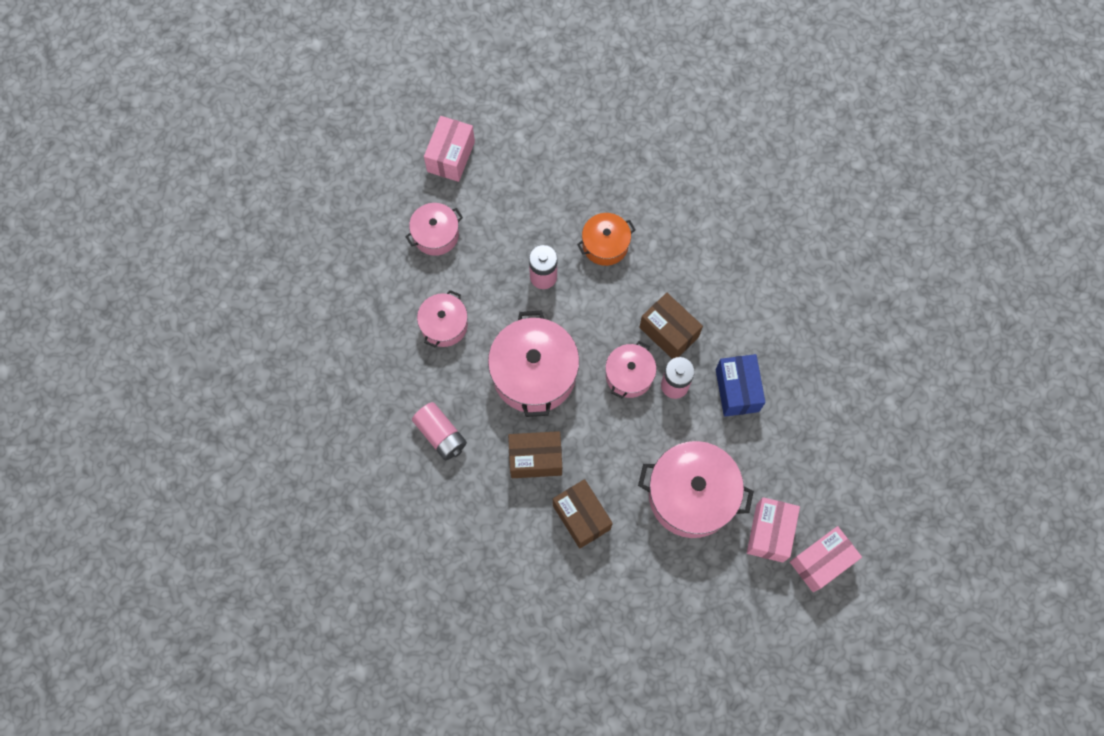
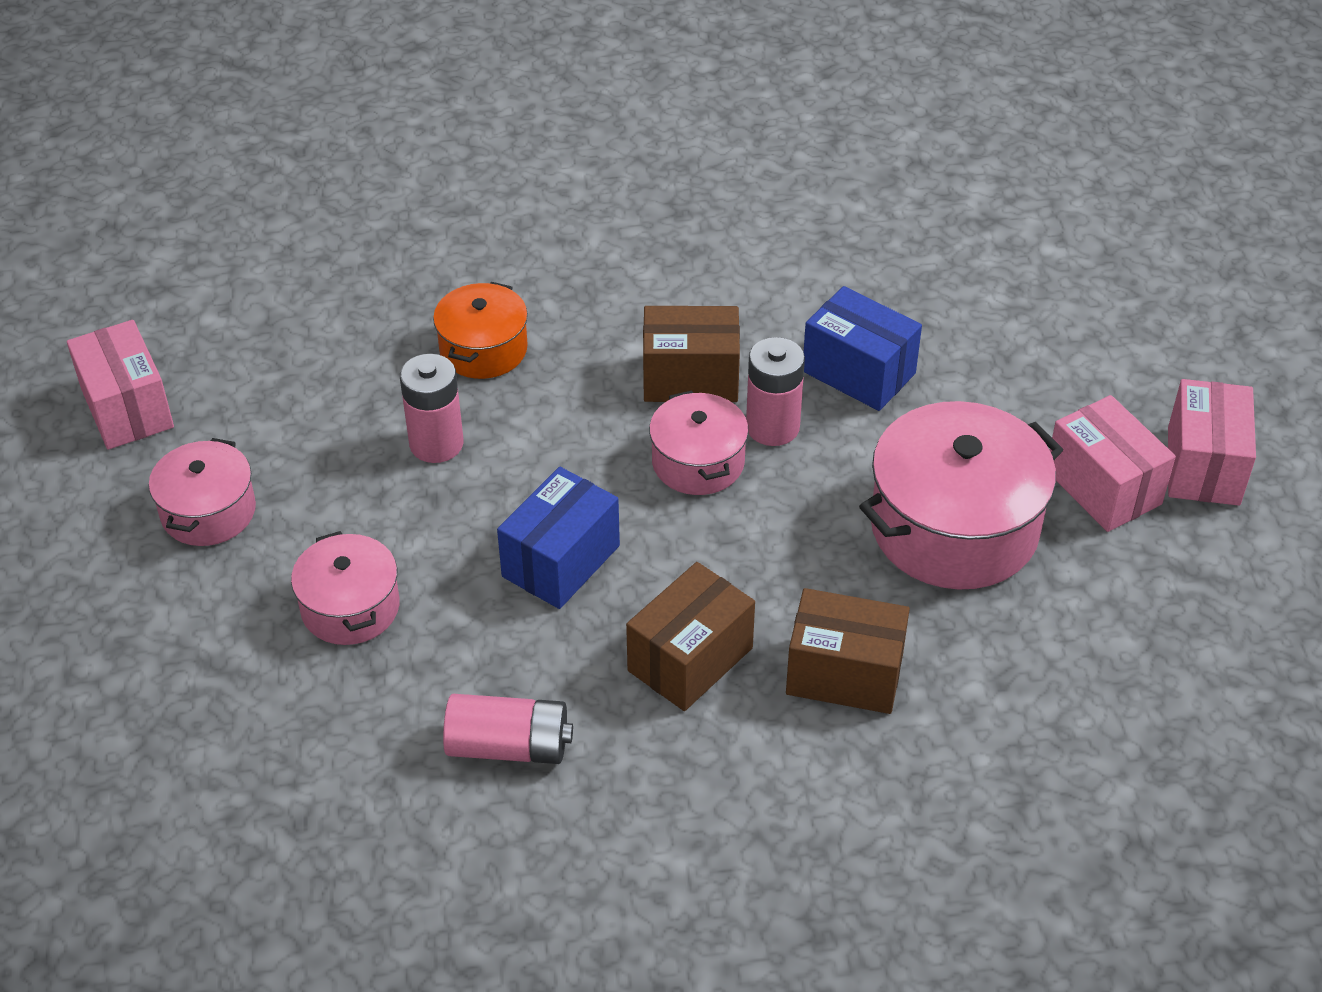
camera: 45 degrees left, 25 degrees down
pink pot [488,311,579,417] -> blue box [497,467,620,609]

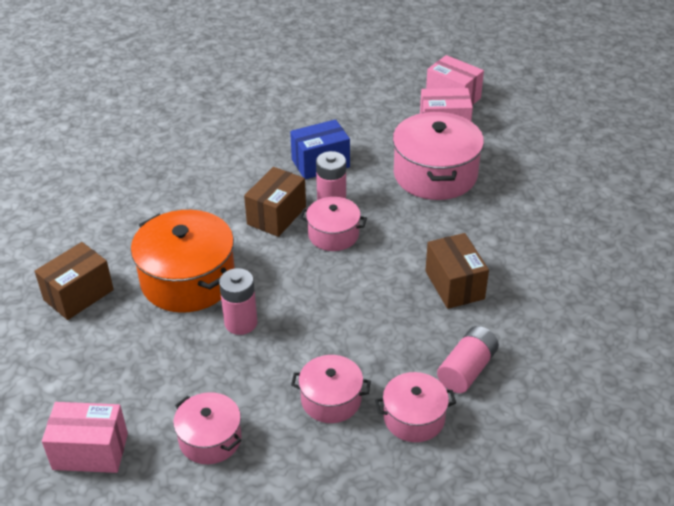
camera: 60 degrees left, 5 degrees down
orange pot [433,282,528,379] -> orange pot [131,210,235,313], size x1.76
blue box [497,467,620,609] -> none
brown box [786,588,910,714] -> brown box moved to [35,242,114,320]
none -> pink pot [375,372,456,442]

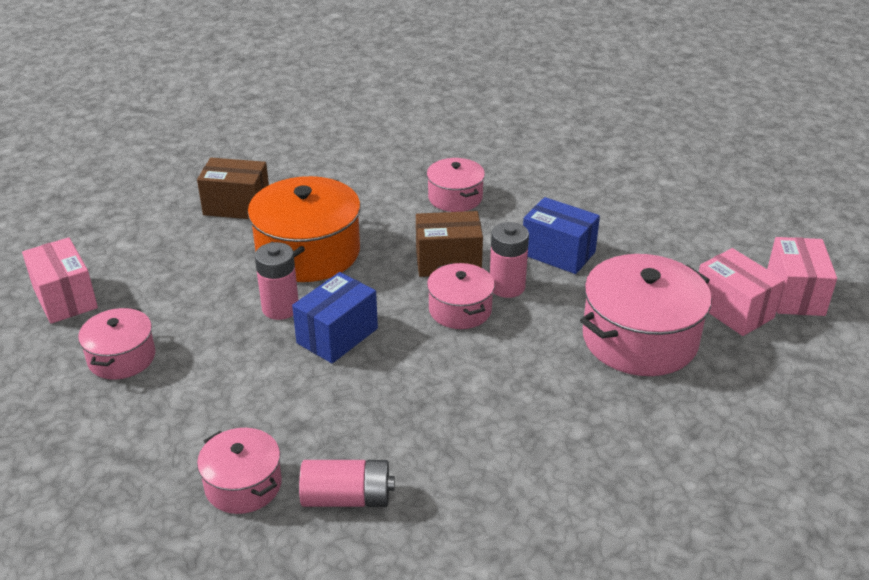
camera: 55 degrees right, 5 degrees down
pink pot [291,355,371,423] -> pink pot moved to [427,158,485,212]
brown box [425,233,489,309] -> none
none -> blue box [292,272,378,363]

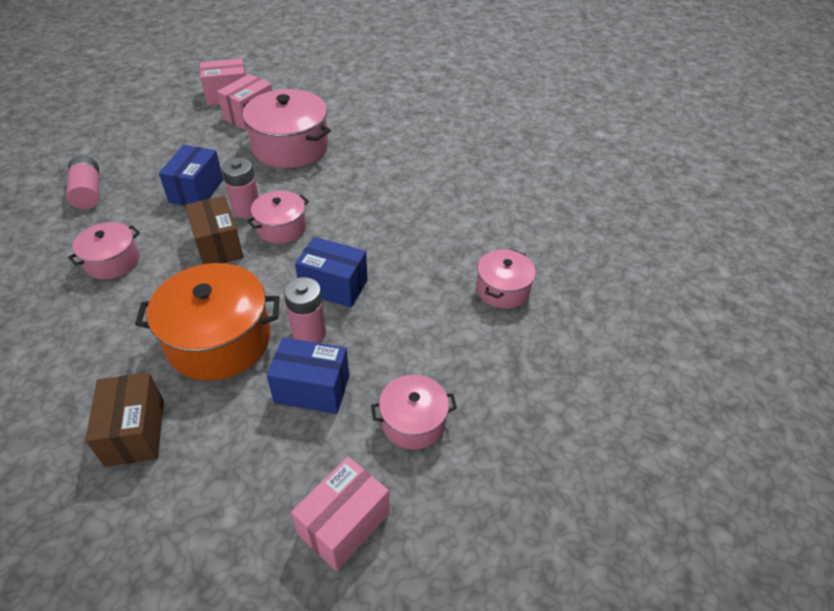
camera: 110 degrees left, 10 degrees up
pink battery [299,460,395,507] -> pink battery moved to [66,156,99,209]
none -> blue box [267,337,349,414]

